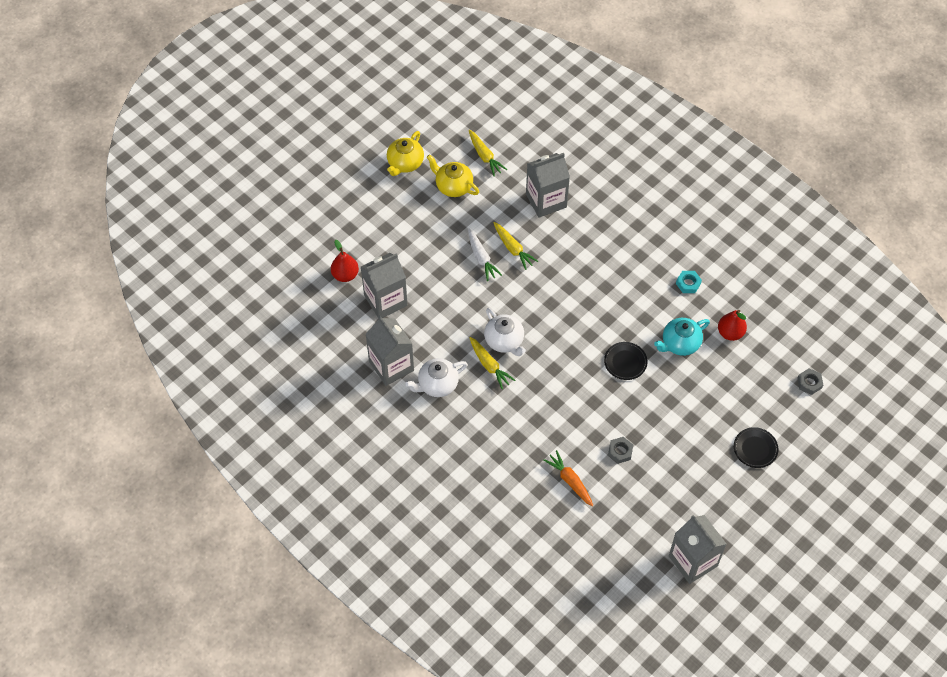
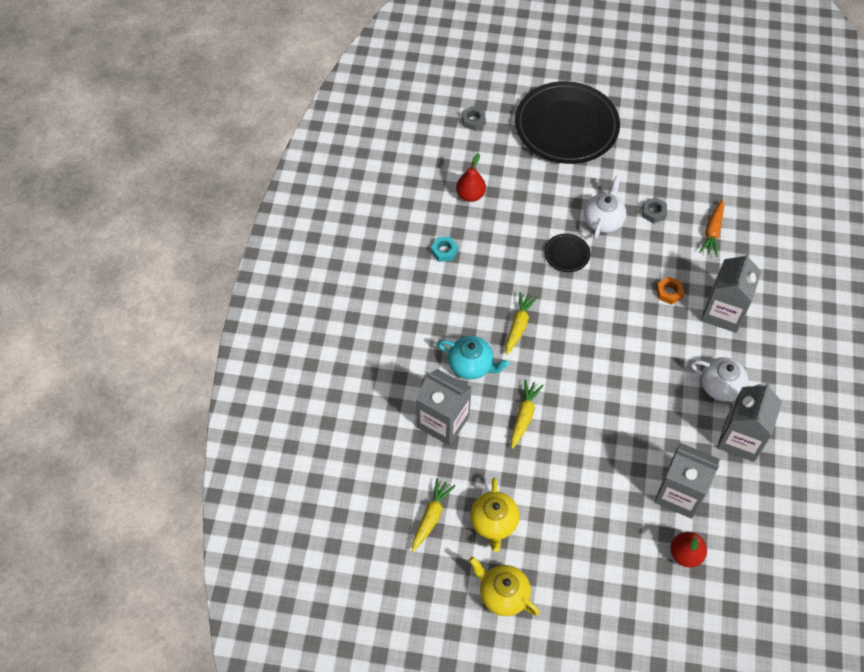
camera: 125 degrees left, 0 degrees up
yellow teapot [387,131,424,176] -> yellow teapot turned 135 degrees counterclockwise [469,557,539,616]
white carrot [468,229,502,281] -> none
yellow carrot [469,337,515,389] -> yellow carrot moved to [506,292,537,355]
white teapot [484,308,526,356] -> white teapot moved to [584,176,626,239]
turquoise teapot [654,318,710,356] -> turquoise teapot moved to [438,336,509,380]
grey carton [669,515,726,584] -> grey carton moved to [701,252,762,333]
black plate [734,427,778,468] -> black plate [515,81,620,164], size x2.43
none -> orange nut [656,276,684,305]

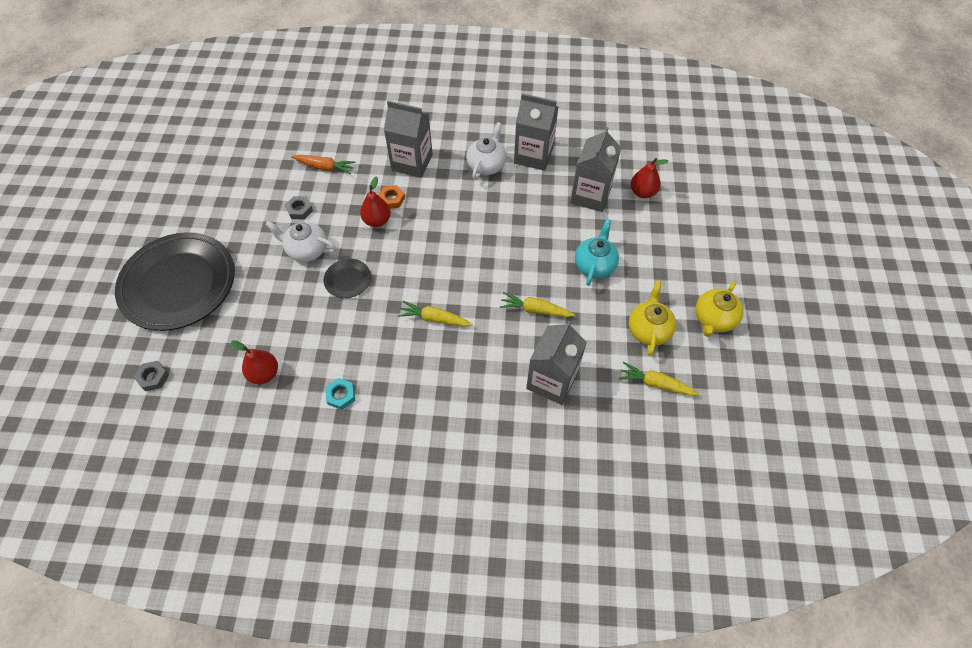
camera: 95 degrees left, 0 degrees up
turquoise teapot [438,336,509,380] -> turquoise teapot moved to [575,219,619,286]
yellow teapot [470,478,520,552] -> yellow teapot turned 75 degrees counterclockwise [629,281,676,356]
none -> red pear [360,176,391,227]

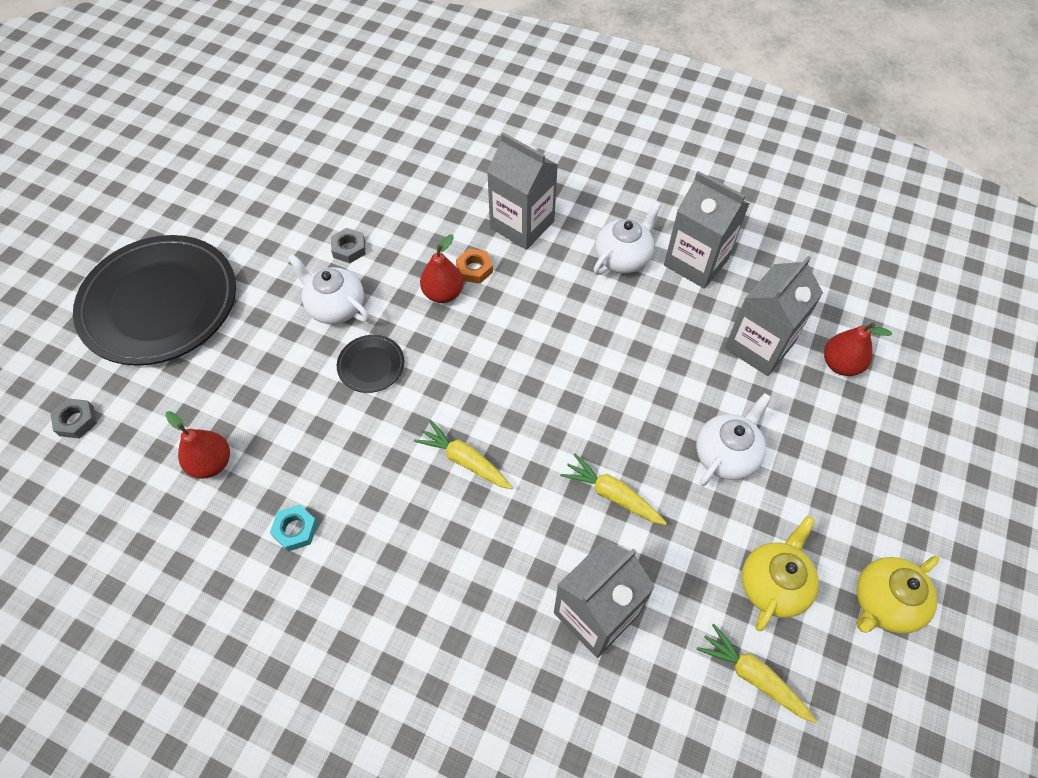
camera: 20 degrees right, 0 degrees up
orange carrot [291,155,356,174] -> none
turquoise teapot [575,219,619,286] -> white teapot [696,393,771,486]

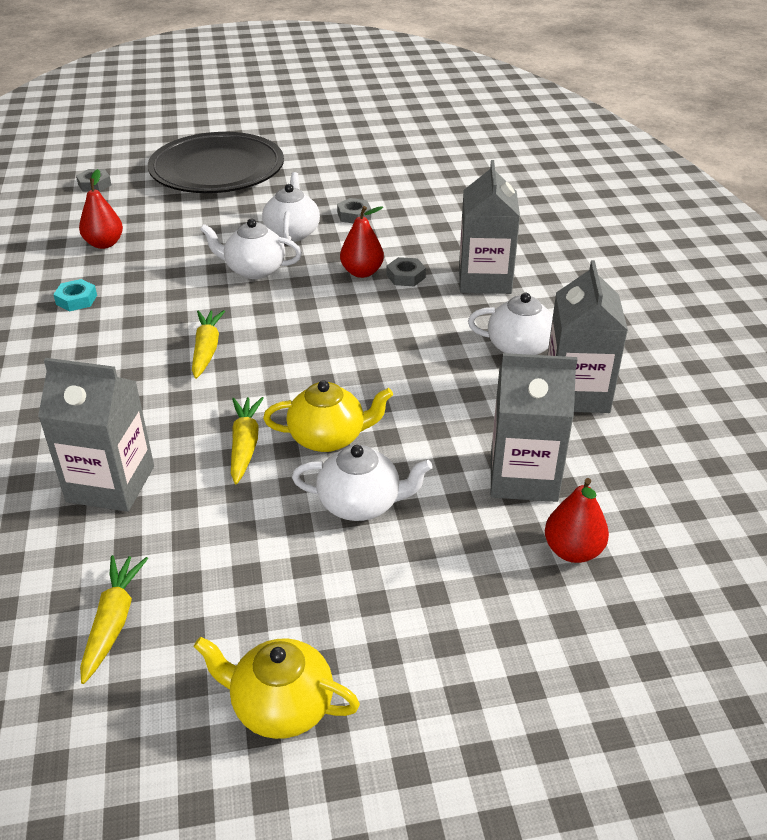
camera: 55 degrees right, 20 degrees down
black plate [337,335,404,393] -> white teapot [200,219,302,279]
orange nut [456,249,493,284] -> grey nut [387,257,426,286]
yellow teapot [742,516,819,631] -> yellow teapot moved to [263,380,393,452]

